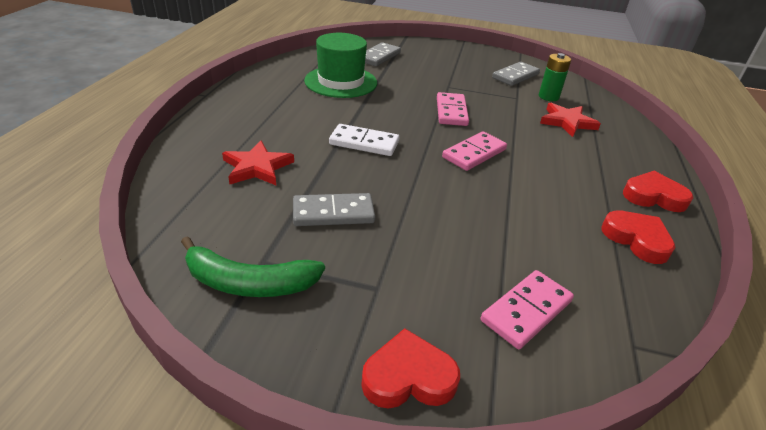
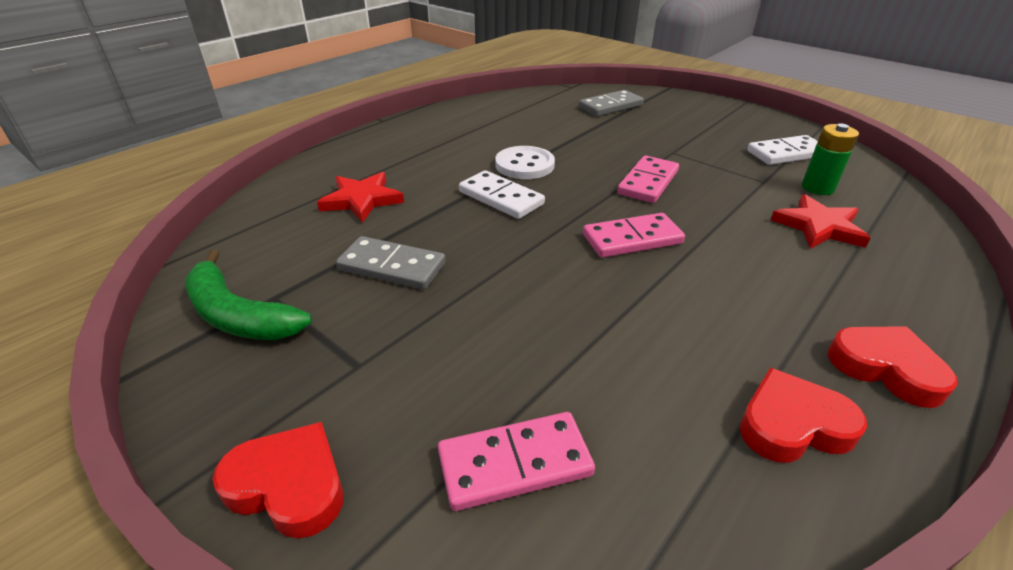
camera: 30 degrees right, 0 degrees up
green hat [304,33,377,98] -> none
grey domino [492,62,540,86] -> white domino [747,135,818,165]
red heart [601,210,675,264] -> red heart turned 90 degrees counterclockwise [740,368,867,463]
none -> white button [495,146,555,179]

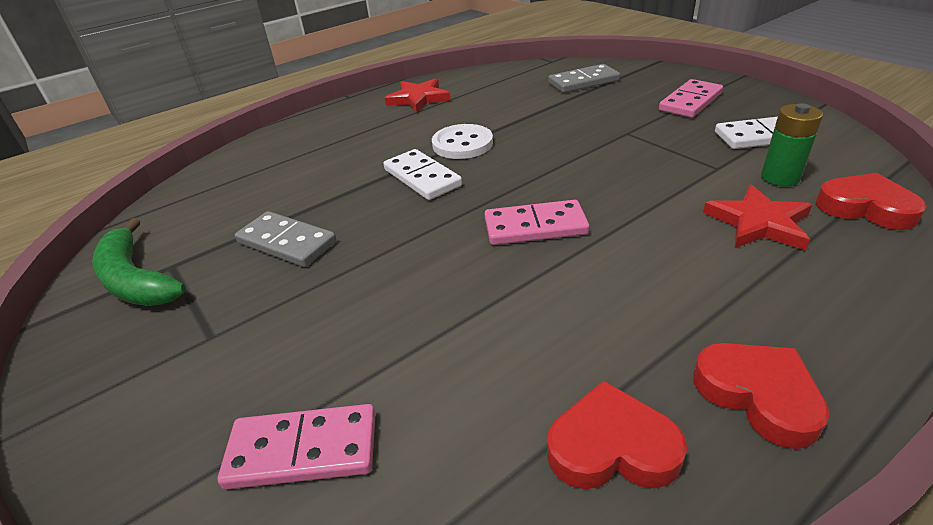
camera: 15 degrees right, 0 degrees up
red heart [213,422,343,539] -> red heart moved to [816,173,927,230]
red star [317,172,404,223] -> red star moved to [385,78,451,113]
pink domino [617,156,679,203] -> pink domino moved to [659,79,723,118]

